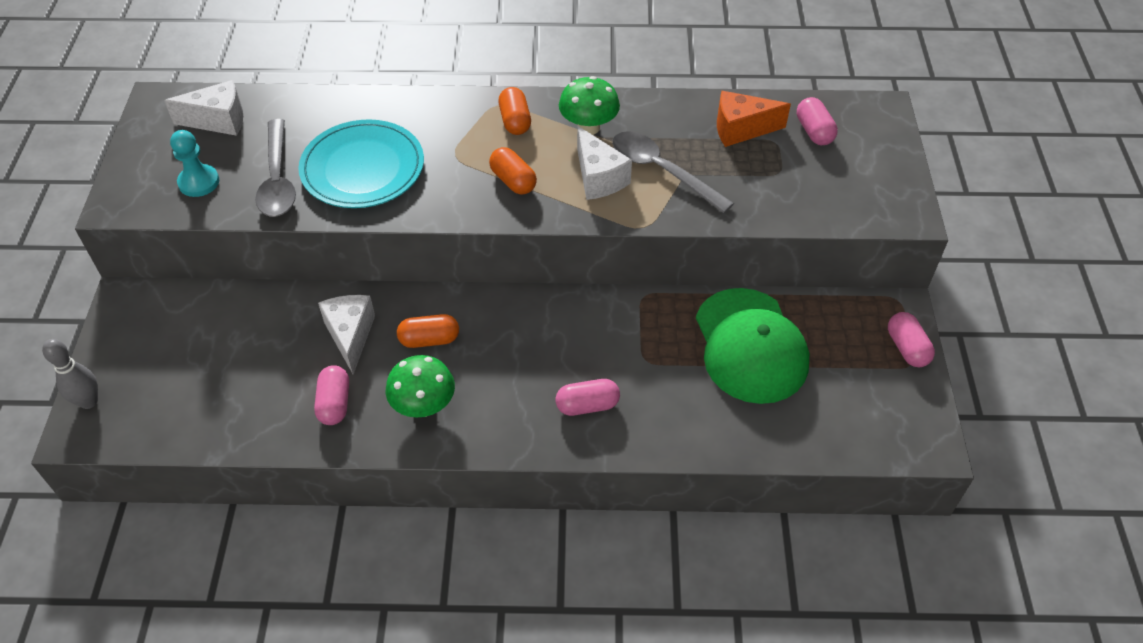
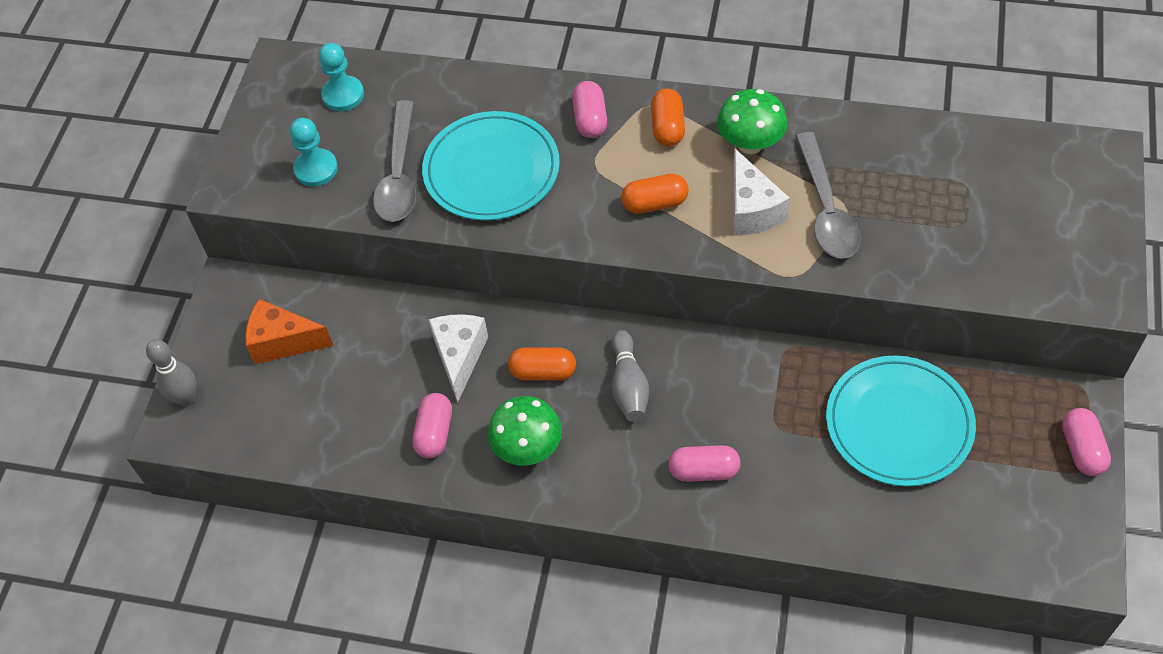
camera: 15 degrees right, 5 degrees up
white cheese [164,80,243,136] -> turquoise pawn [319,43,364,111]
orange capsule [489,147,537,195] -> orange capsule turned 75 degrees counterclockwise [621,174,689,214]
grey spoon [612,131,734,213] -> grey spoon turned 150 degrees counterclockwise [795,132,861,258]
green cap [696,288,809,404] -> turquoise plate [826,356,976,487]
orange cheese [717,91,791,147] -> orange cheese moved to [245,299,333,364]
pink capsule [797,97,838,145] -> pink capsule moved to [572,81,607,138]
none -> grey bowling pin [612,330,649,422]

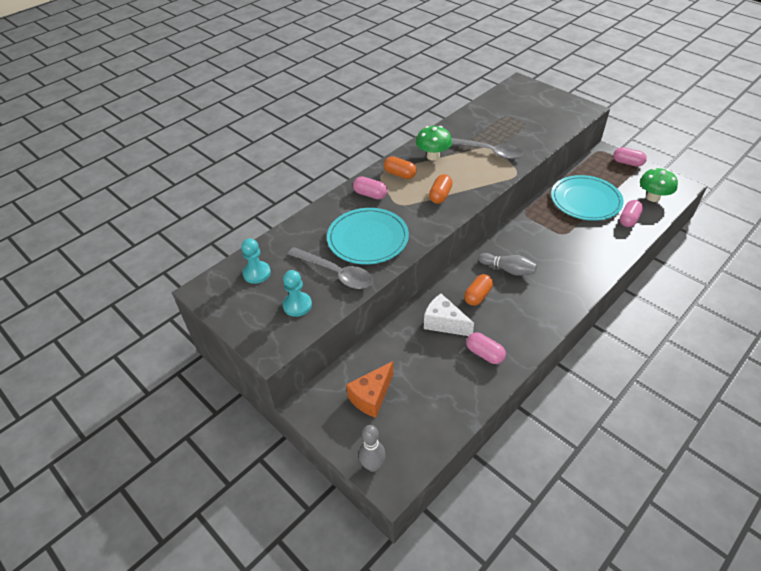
camera: 60 degrees left, 10 degrees down
green mushroom [488,396,562,466] -> green mushroom moved to [640,168,678,202]
pink capsule [668,445,740,482] -> pink capsule moved to [620,200,643,227]
white cheese [733,148,790,236] -> none

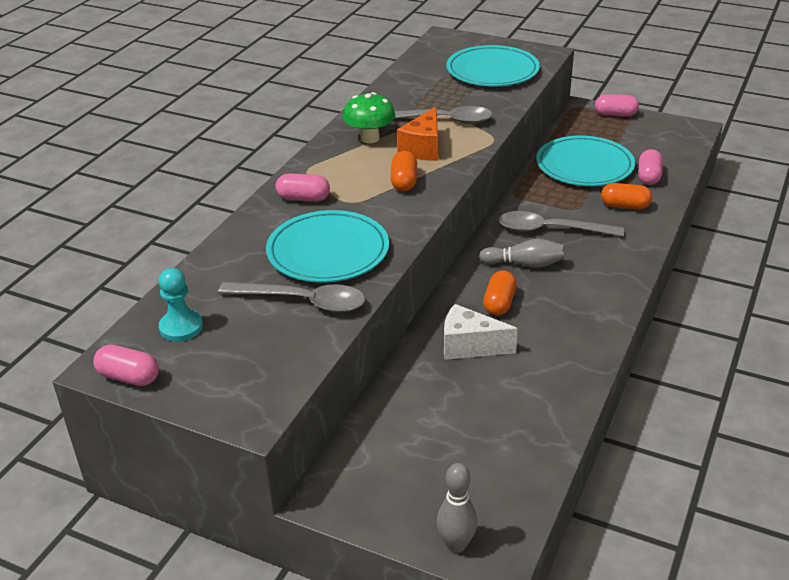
camera: 20 degrees left, 10 degrees down
turquoise pawn [283,270,312,317] -> none
orange cheese [346,361,393,418] -> orange cheese moved to [397,107,438,161]
orange capsule [384,156,417,179] -> orange capsule moved to [601,183,652,210]
pink capsule [466,332,506,364] -> pink capsule moved to [93,345,159,386]
green mushroom [640,168,678,202] -> none
none -> turquoise plate [446,45,540,86]
none -> grey spoon [499,211,624,236]

